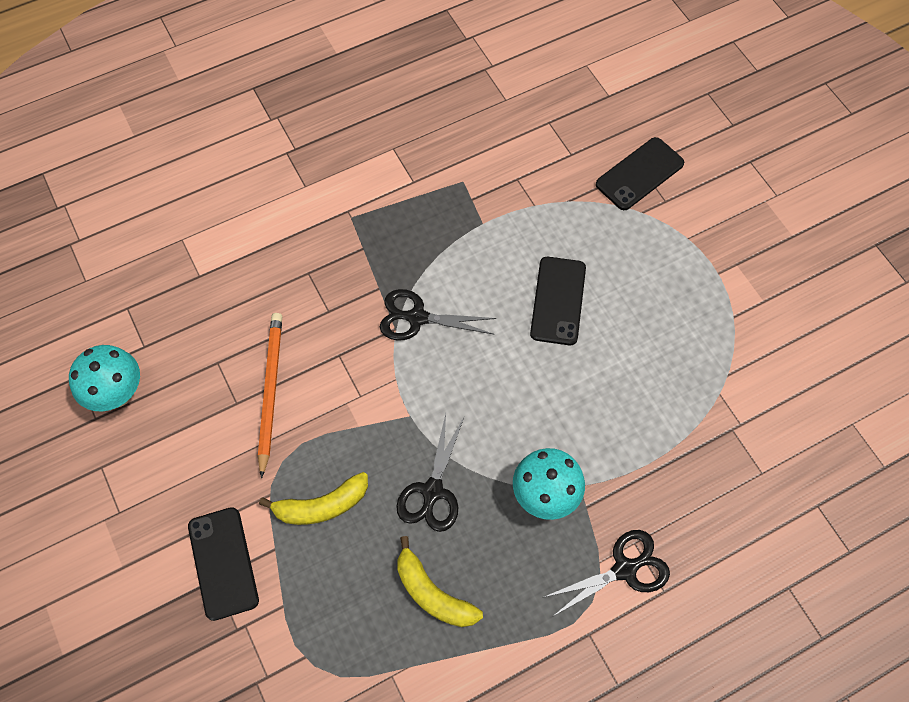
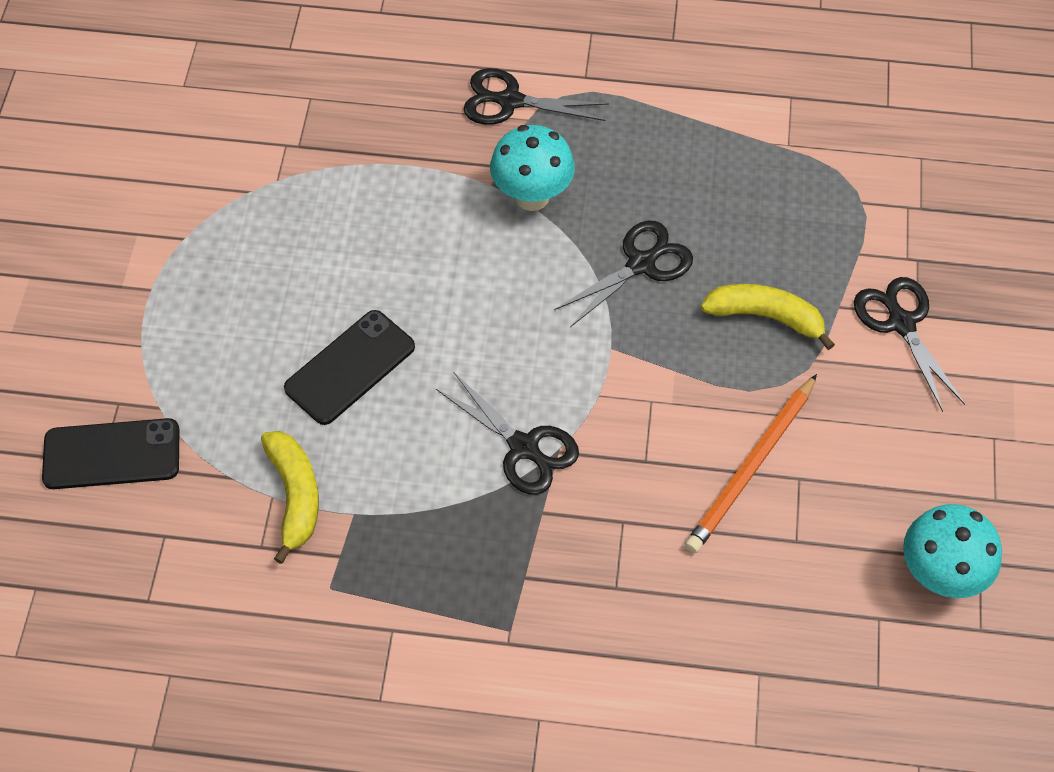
camera: 145 degrees left, 5 degrees down
black phone [188,507,259,621] -> black scissors [854,277,965,412]
yellow banana [398,536,483,627] -> yellow banana moved to [261,431,319,564]

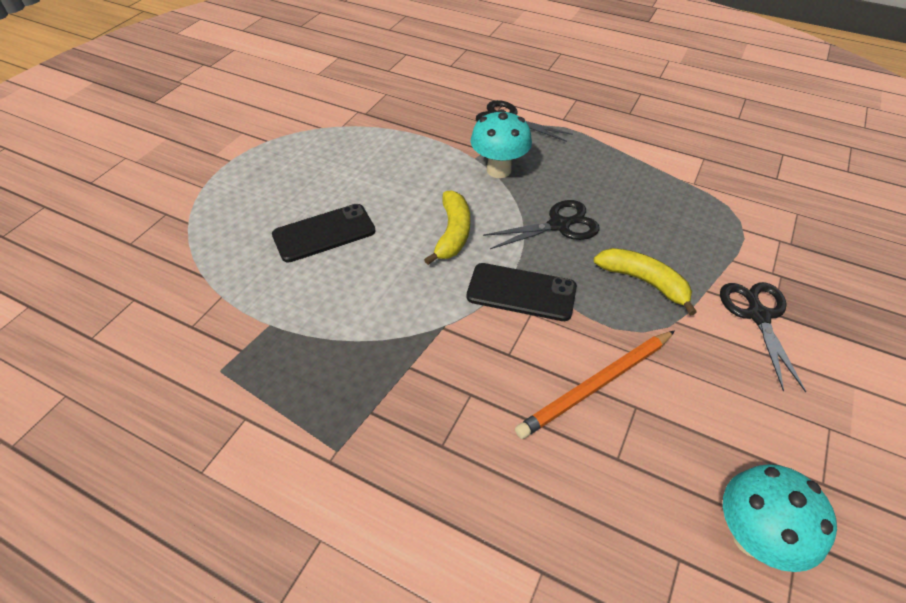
camera: 20 degrees right, 10 degrees down
black phone [42,418,180,489] -> black phone moved to [467,263,577,321]
yellow banana [261,431,319,564] -> yellow banana moved to [424,190,470,265]
black scissors [436,372,579,495] -> none

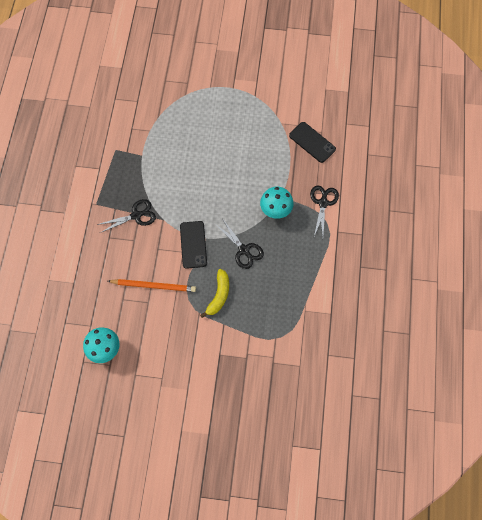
camera: 70 degrees right, 20 degrees up
black phone [272,204,375,263] -> black phone moved to [289,122,336,163]
yellow banana [424,190,470,265] -> none
orange pencil [515,331,675,439] -> orange pencil turned 150 degrees clockwise [108,279,196,292]
black scissors [720,282,806,392] -> black scissors moved to [97,199,156,233]

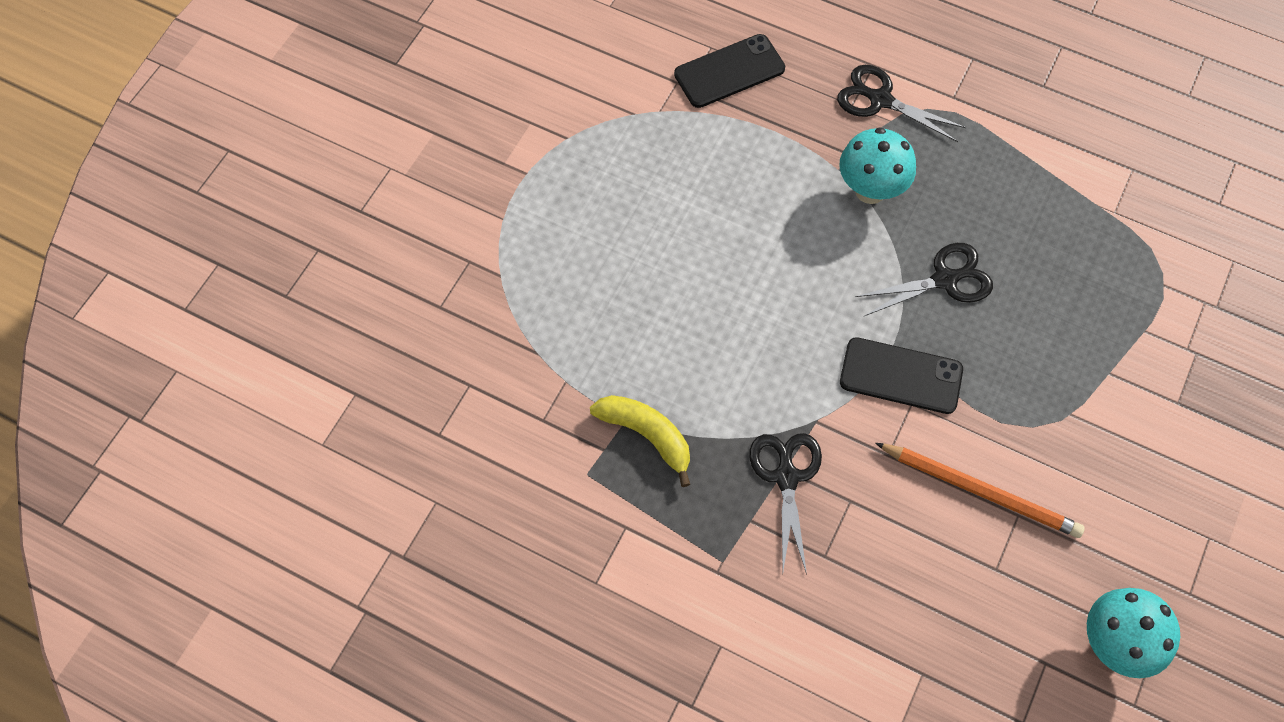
camera: 70 degrees left, 5 degrees down
orange pencil [108,279,196,292] -> orange pencil turned 90 degrees clockwise [875,443,1085,538]
yellow banana [200,269,229,318] -> yellow banana moved to [590,395,690,487]

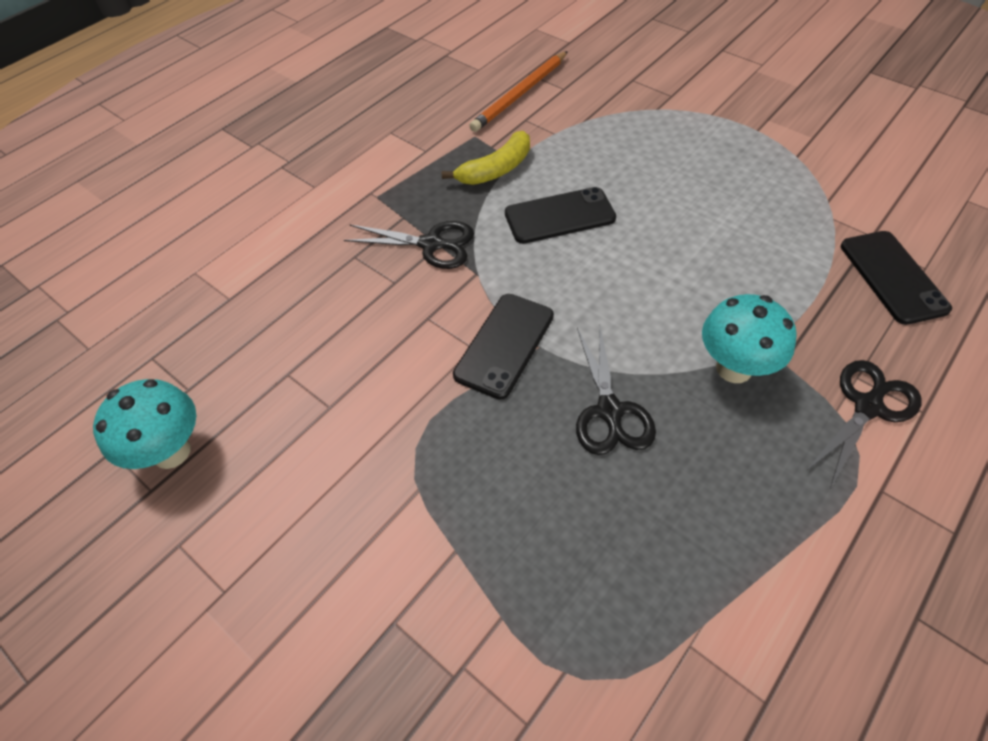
camera: 105 degrees right, 10 degrees down
orange pencil [875,443,1085,538] -> orange pencil moved to [469,51,568,132]
none -> black phone [505,187,616,244]

